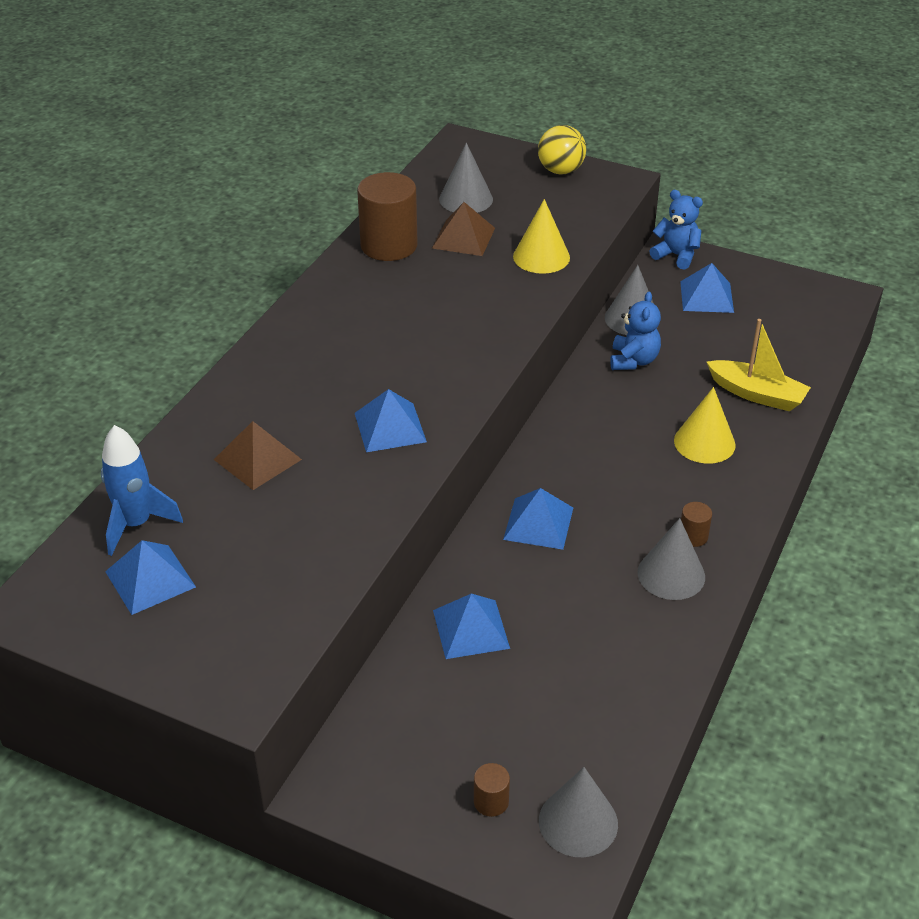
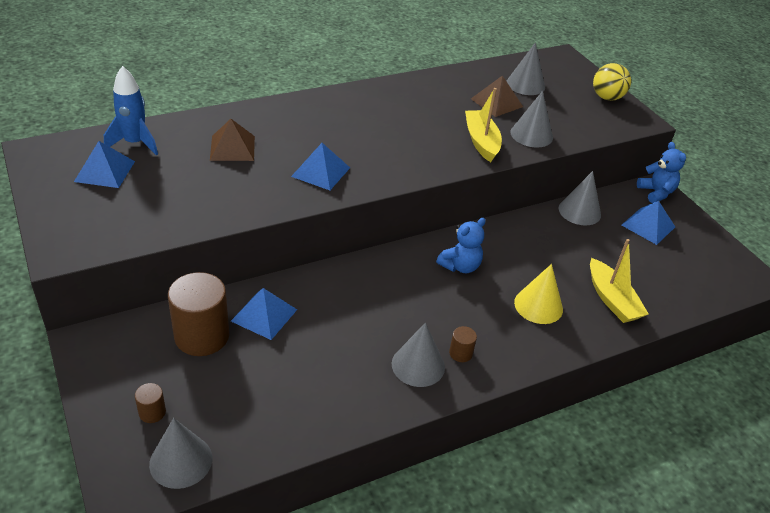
camera: 35 degrees right, 0 degrees up
brown cylinder [357,172,418,261] -> brown cylinder moved to [168,272,229,356]
blue pyramid [503,488,573,550] -> none
yellow cone [513,199,570,274] -> grey cone [511,91,553,147]
blue teddy bear [610,291,661,370] -> blue teddy bear moved to [436,218,486,273]
none -> yellow boat [465,88,502,162]

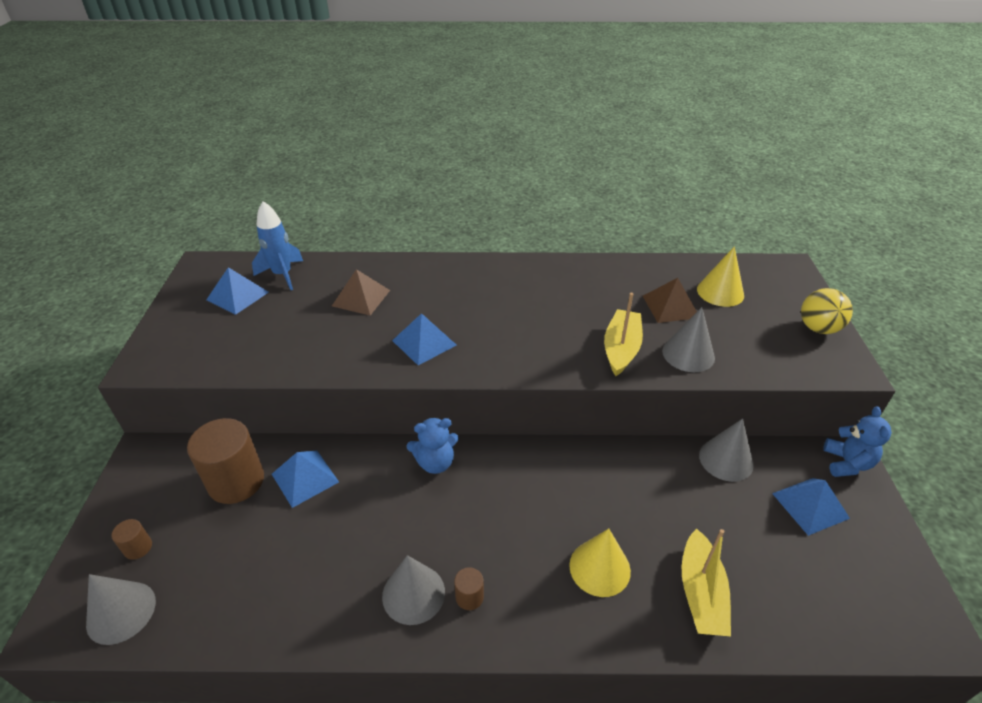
camera: 30 degrees right, 0 degrees up
blue teddy bear [436,218,486,273] -> blue teddy bear moved to [407,418,459,474]
grey cone [506,42,545,95] -> yellow cone [697,246,744,307]

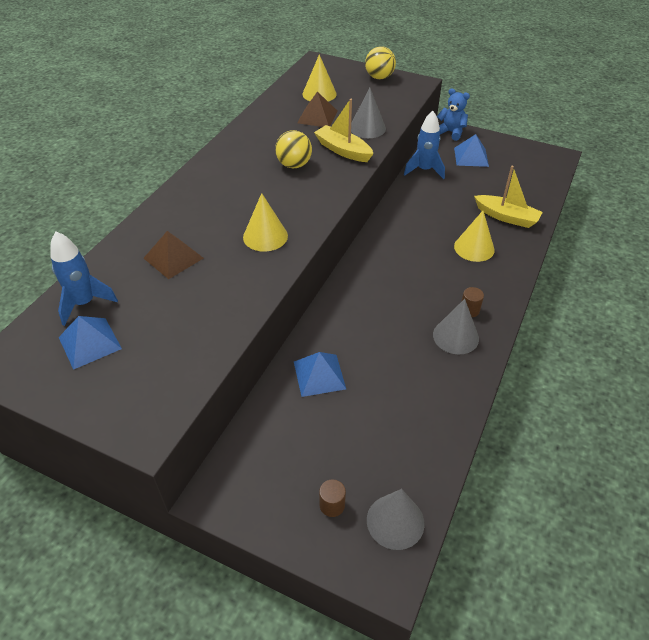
camera: 65 degrees left, 5 degrees up
brown cylinder [187,418,264,504] -> none
blue pyramid [392,313,456,365] -> yellow cone [243,193,288,251]
blue teddy bear [407,418,459,474] -> none
grey cone [699,418,754,482] -> blue rocket [404,111,445,179]
none -> yellow ball [275,130,312,168]

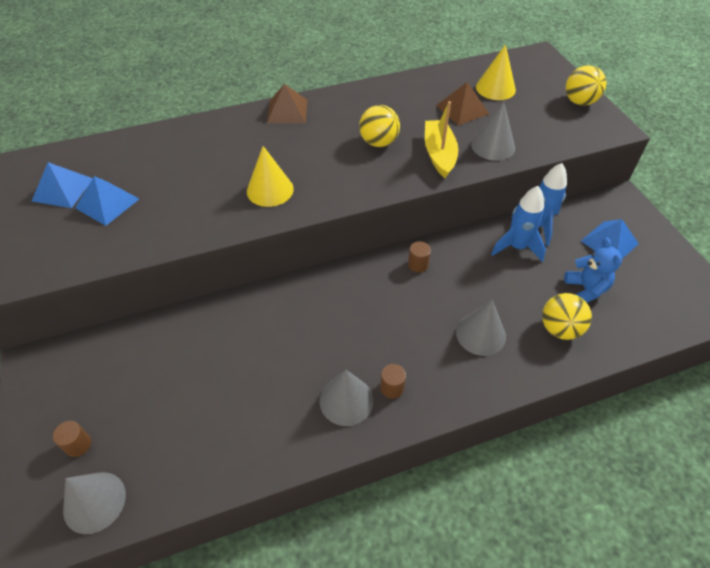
camera: 45 degrees right, 5 degrees up
blue rocket [50,232,118,326] -> blue rocket moved to [491,186,546,262]
brown pyramid [143,231,204,279] -> brown pyramid moved to [267,84,307,123]
blue pyramid [294,352,346,397] -> blue pyramid moved to [75,176,139,226]
blue teddy bear [437,88,470,141] -> blue teddy bear moved to [564,238,622,303]
yellow cone [454,211,495,262] -> grey cone [456,300,506,356]
yellow boat [474,166,543,228] -> yellow ball [542,293,592,340]
none -> brown cylinder [408,241,431,272]

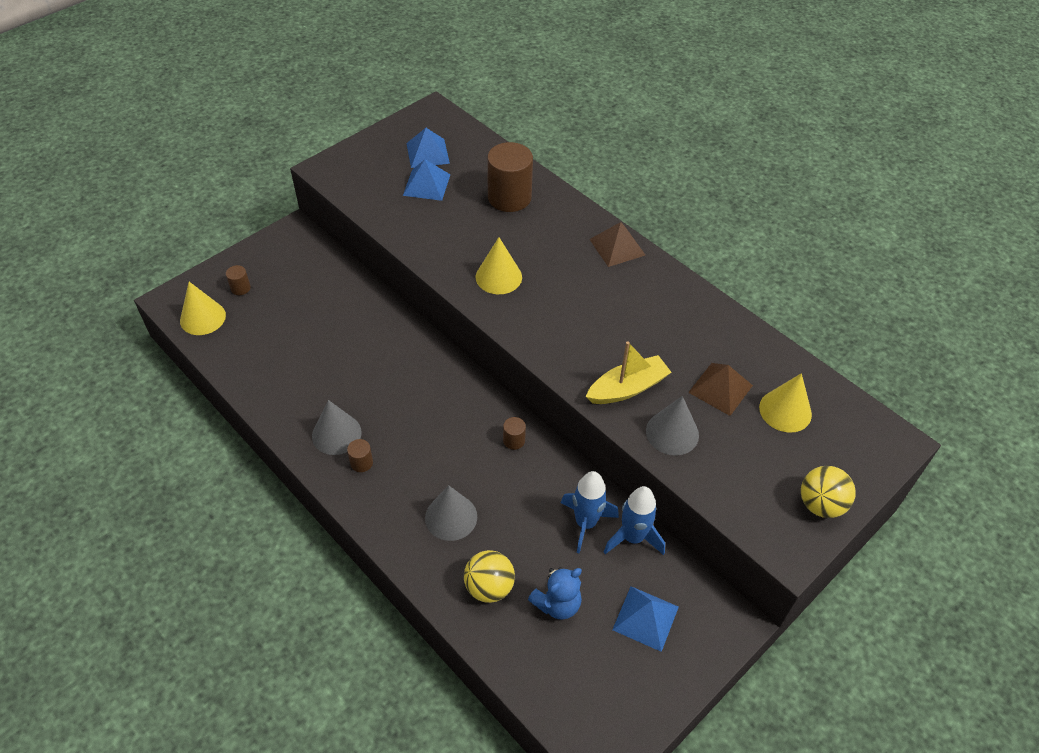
camera: 65 degrees right, 0 degrees up
grey cone [63,472,126,534] -> yellow cone [180,282,226,335]
yellow ball [359,105,400,147] -> none
none -> brown cylinder [487,142,533,212]

